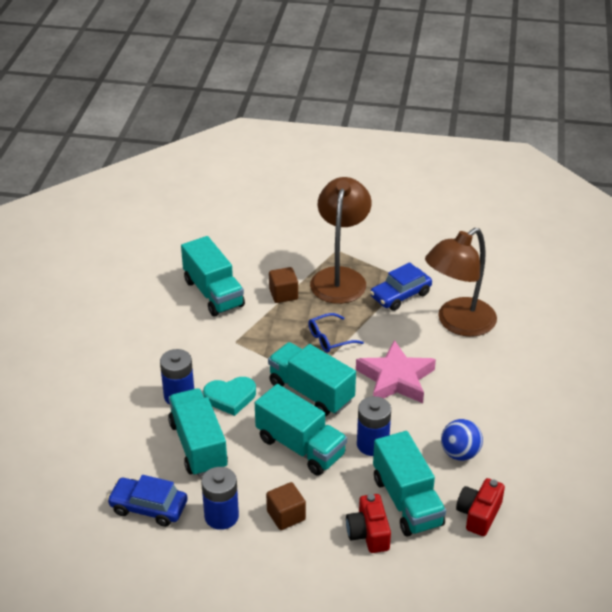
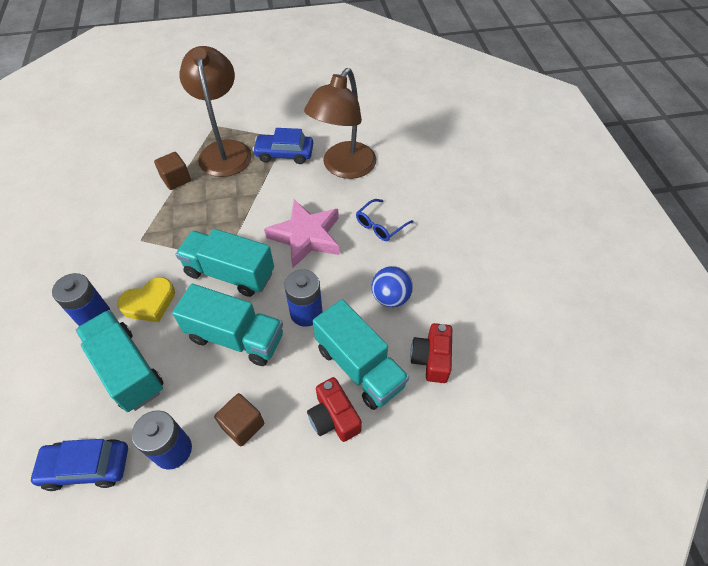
camera: 20 degrees left, 15 degrees up
turquoise truck [181,236,245,317] -> none
turquoise heart [203,377,256,416] -> yellow heart [117,277,175,322]
blue glasses [308,313,364,353] -> blue glasses moved to [356,199,413,241]
blue car [370,262,432,311] -> blue car turned 60 degrees clockwise [253,128,313,164]

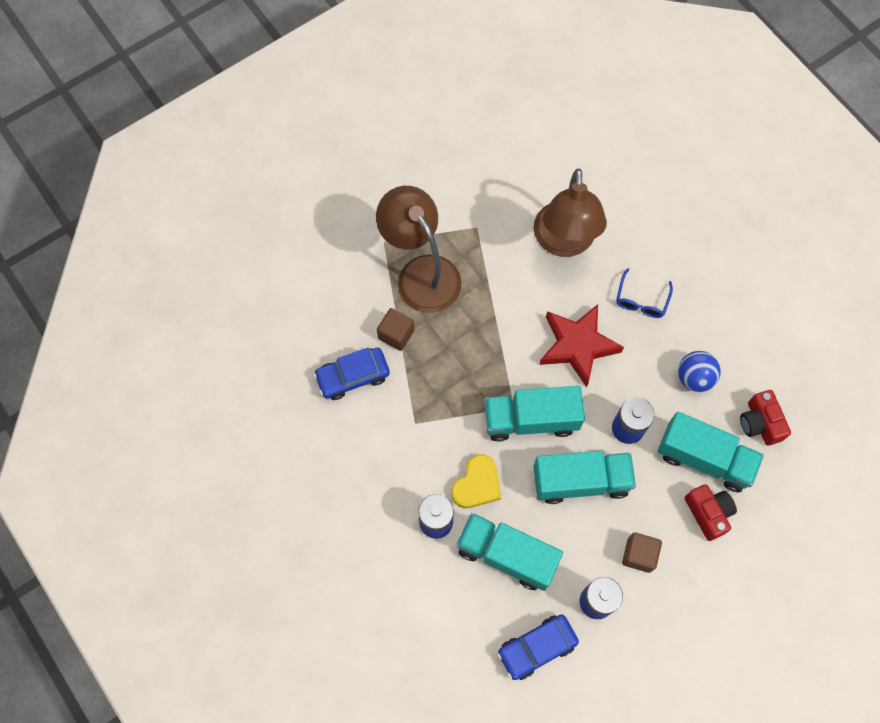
camera: 25 degrees left, 15 degrees up
blue car [253,128,313,164] -> blue car moved to [313,348,390,400]
pink star [264,200,339,268] -> red star [539,304,624,387]
red camera [307,377,362,442] -> red camera turned 150 degrees counterclockwise [685,484,737,541]

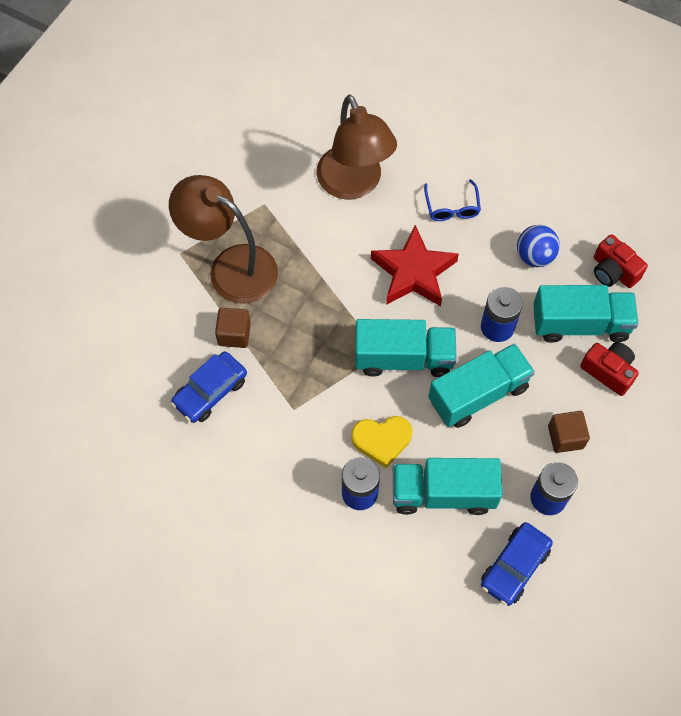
camera: 25 degrees left, 5 degrees down
yellow heart [451,455,501,508] -> yellow heart turned 75 degrees clockwise [351,416,412,468]
turquoise truck [484,386,585,442] -> turquoise truck turned 150 degrees counterclockwise [355,319,457,377]

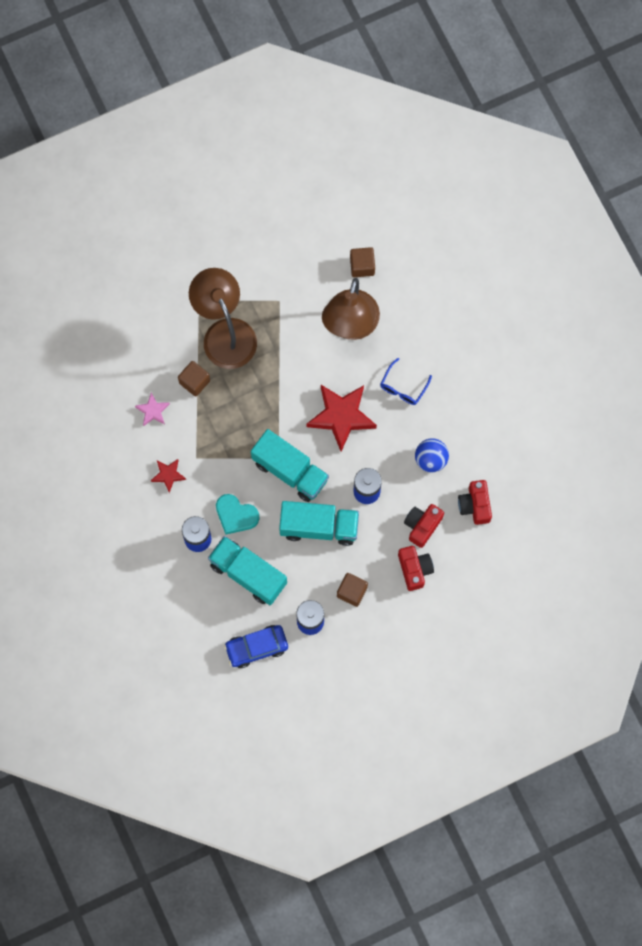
camera: 35 degrees right, 10 degrees up
blue car [171,352,247,423] -> pink star [135,393,170,426]
yellow heart [351,416,412,468] -> turquoise heart [216,494,259,535]
turquoise truck [533,285,639,343] -> red camera [404,504,444,548]
none -> red star [151,459,186,493]
none -> brown cube [350,247,375,277]

